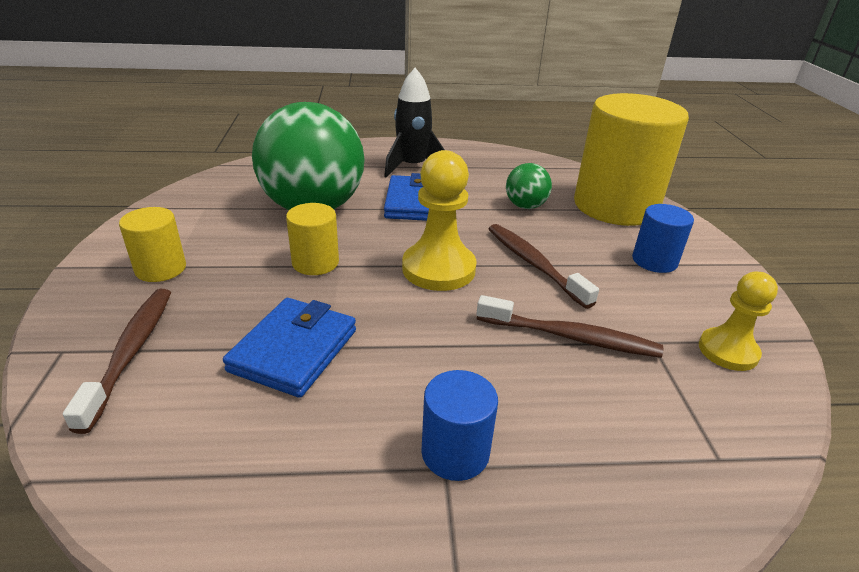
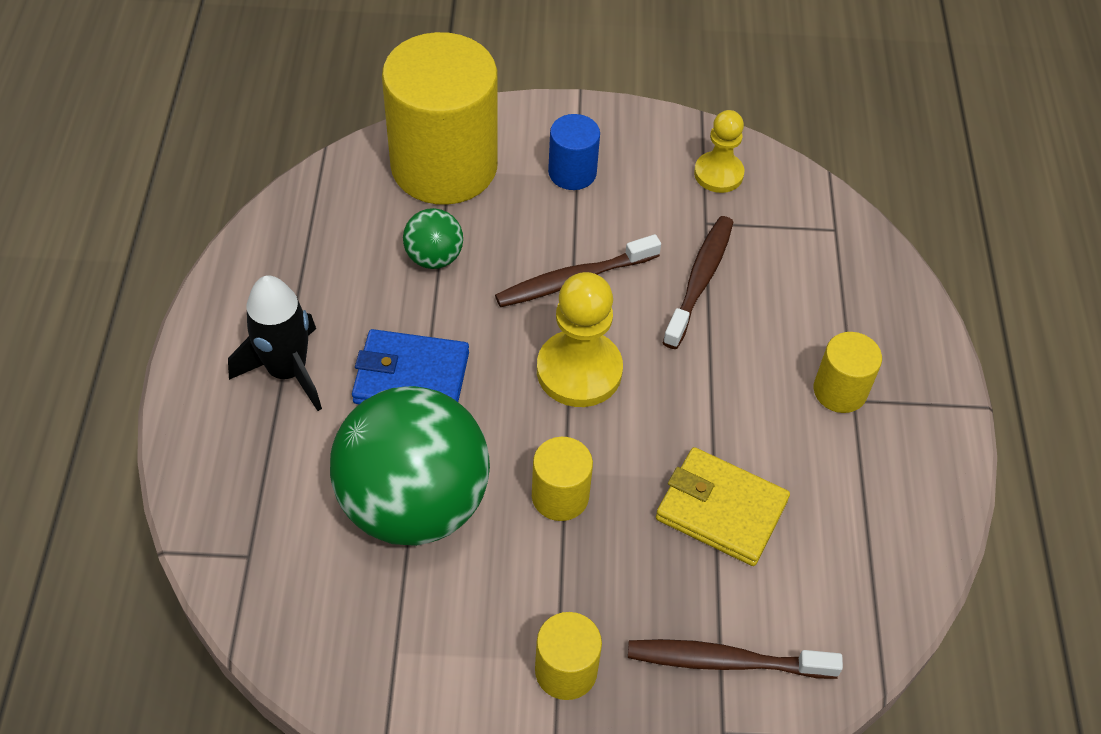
camera: 85 degrees left, 20 degrees up
blue wallet [223,298,356,398] -> yellow wallet [656,447,790,566]
blue cylinder [421,370,498,481] -> yellow cylinder [813,332,882,413]

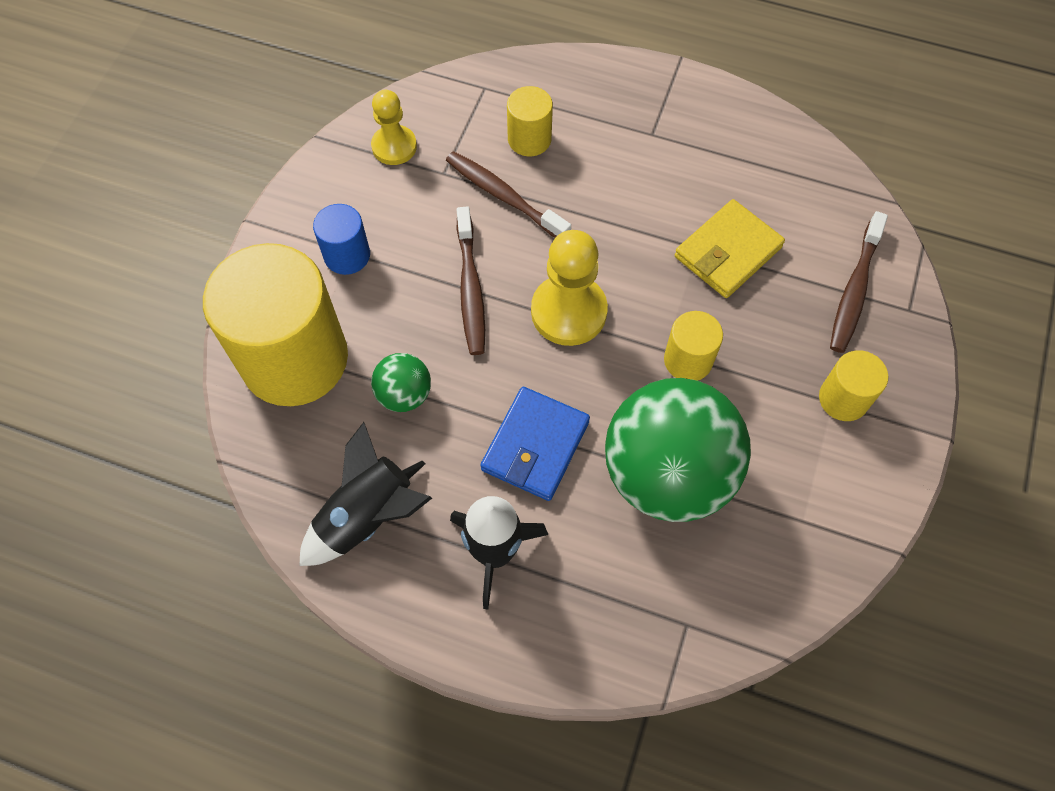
camera: 70 degrees left, 10 degrees up
yellow cylinder [813,332,882,413] -> yellow cylinder moved to [507,86,553,156]
none -> black rocket [299,422,432,566]

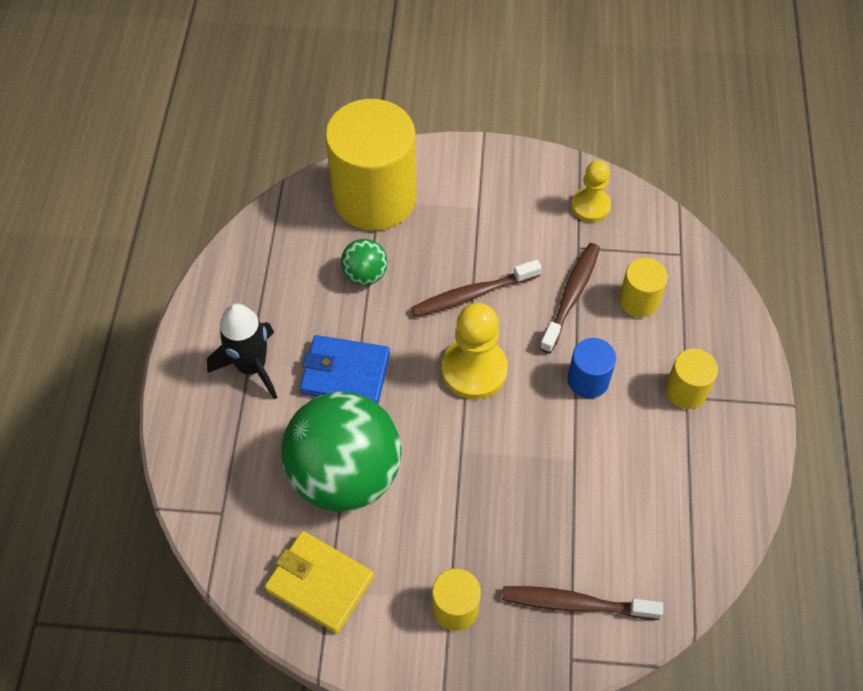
camera: 75 degrees right, 5 degrees down
black rocket [299,422,432,566] -> none
blue cylinder [313,204,370,275] -> blue cylinder moved to [568,338,616,398]
yellow cylinder [664,311,723,381] -> yellow cylinder moved to [665,348,718,409]
yellow wallet [675,199,785,298] -> yellow wallet moved to [264,531,374,634]

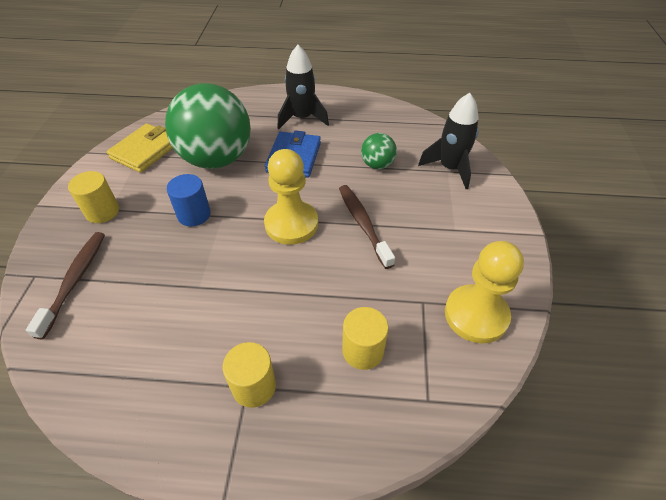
camera: 90 degrees right, 10 degrees down
yellow cylinder [325,99,417,231] -> black rocket [418,93,479,189]
brown toothbrush [540,243,600,353] -> none
blue cylinder [568,338,616,398] -> blue cylinder moved to [167,174,211,226]
yellow pawn [571,160,611,222] -> yellow pawn [445,241,524,343], size x1.55

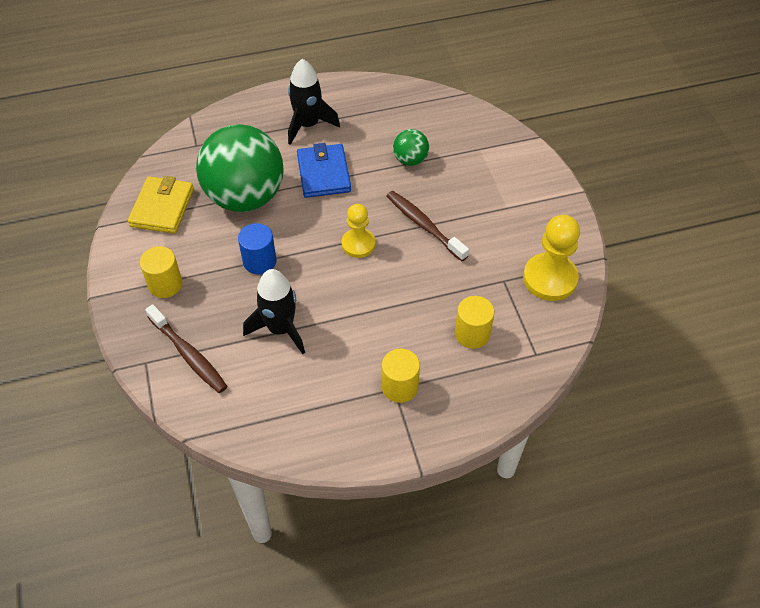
camera: 20 degrees left, 5 degrees up
brown toothbrush [26,232,105,340] -> brown toothbrush turned 150 degrees clockwise [145,304,227,393]
yellow pawn [264,149,318,245] -> yellow pawn [341,204,375,258], size x0.64
black rocket [418,93,479,189] -> black rocket moved to [243,269,305,354]

